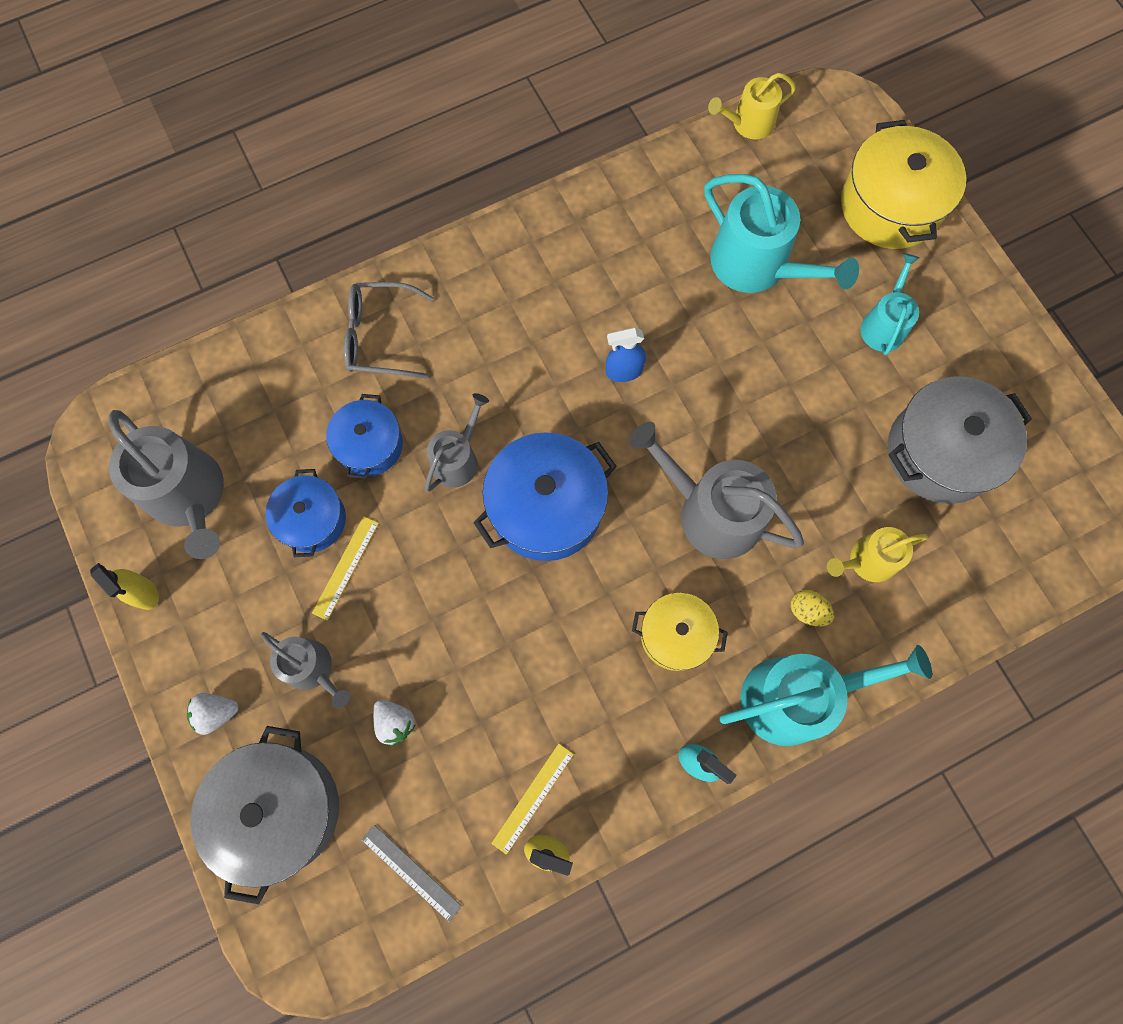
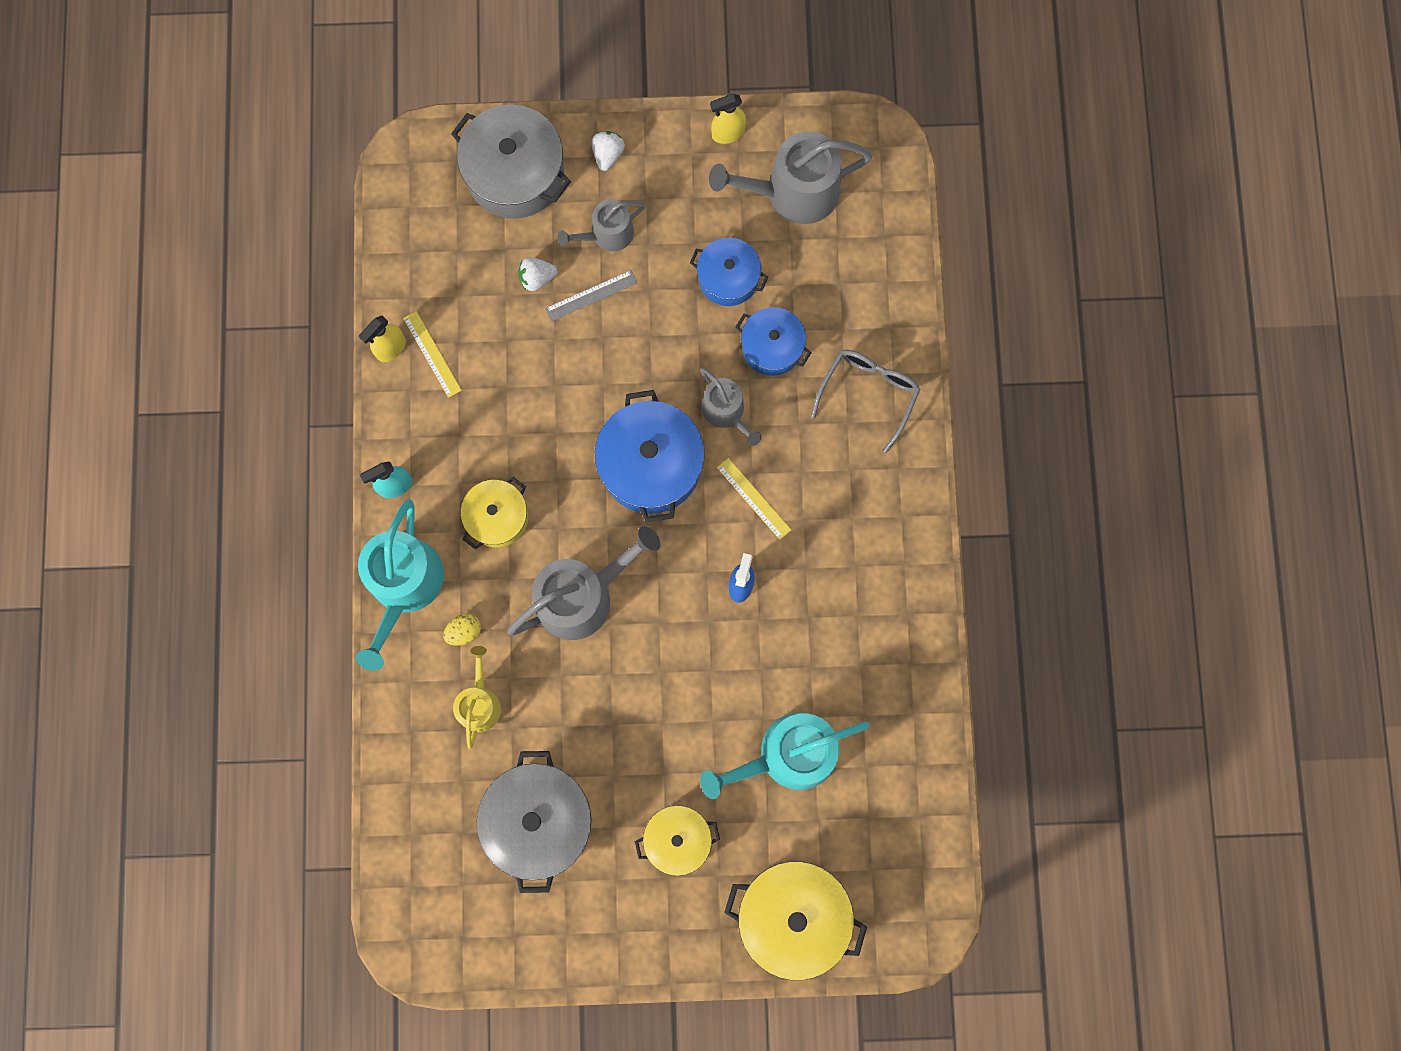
camera: 115 degrees right, 5 degrees up
yellow ruler [312,516,379,621] -> yellow ruler moved to [717,458,791,540]
grey ruler [361,825,462,922] -> grey ruler moved to [545,270,637,322]
yellow watering can [708,73,796,139] -> none
turquoise watering can [860,253,920,355] -> yellow pot [635,805,720,876]

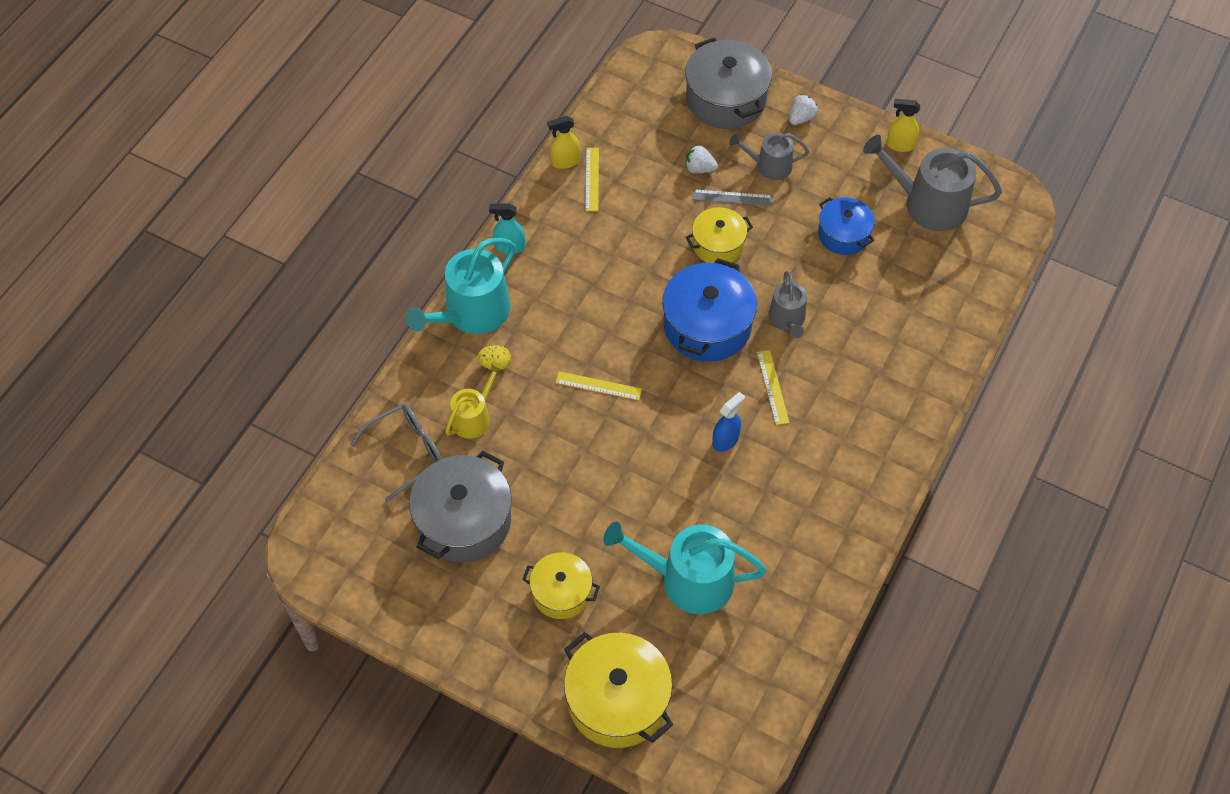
camera: 30 degrees right, 20 degrees down
yellow pot [461,477,528,550] -> yellow pot moved to [686,207,753,264]
grey watering can [507,526,661,640] -> yellow ruler [556,371,642,400]
blue pot [736,307,811,376] -> none
grey glasses [811,350,921,453] -> grey glasses moved to [350,404,442,502]

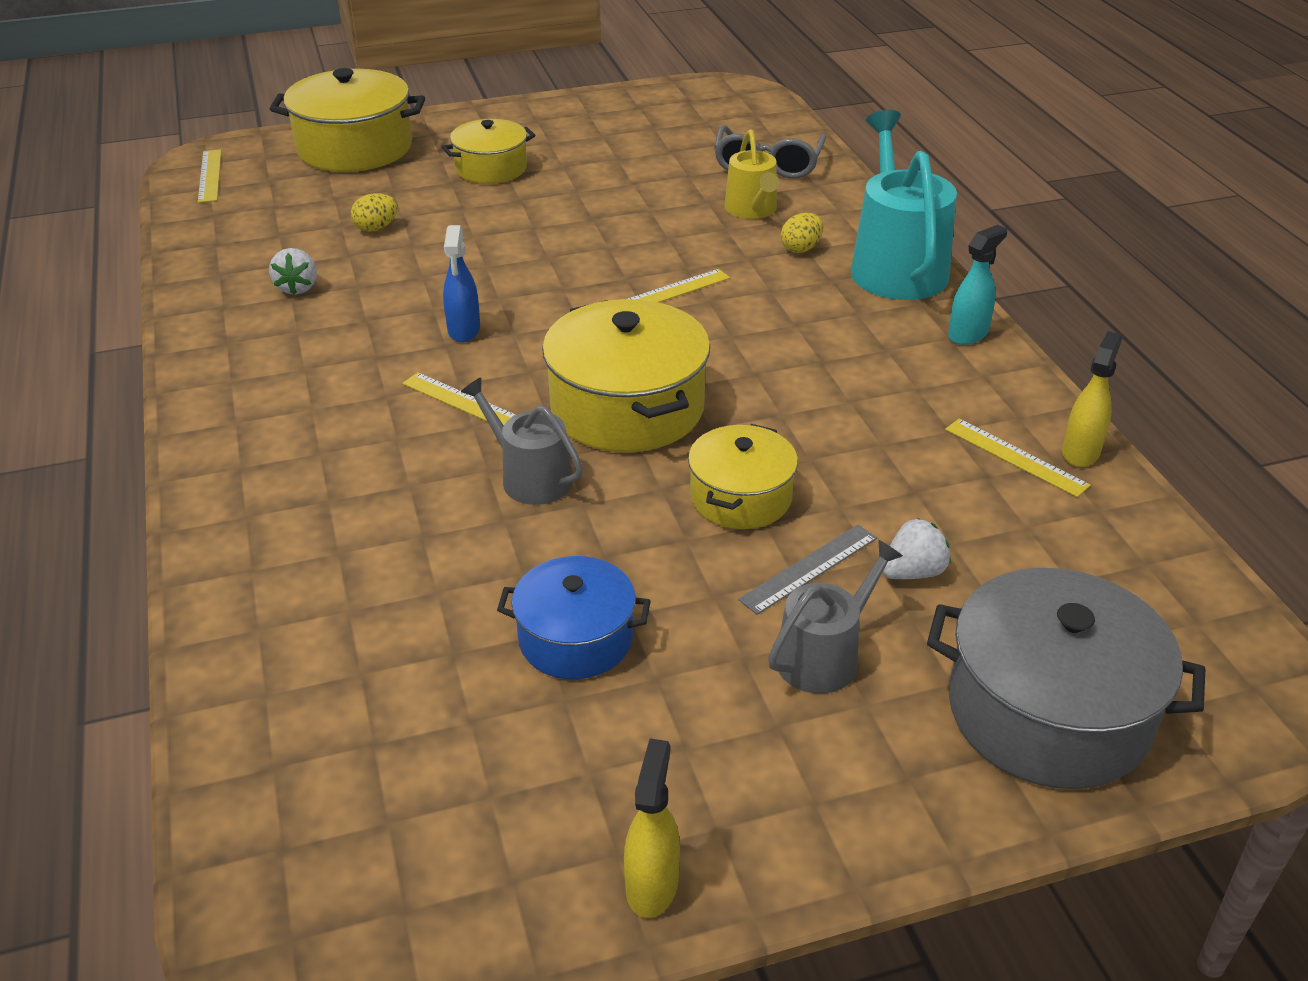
camera: 135 degrees right, 20 degrees down
grey pot [409,450,512,562] -> none
turquoise watering can [603,521,767,614] -> yellow egg [351,193,398,232]
blue pot [662,258,757,362] -> yellow pot [542,299,710,452]
white strawberry [789,94,818,125] -> white strawberry moved to [269,248,317,295]
grey watering can [863,135,1002,231] -> none
yellow spray bottle [886,99,920,152] -> yellow spray bottle turned 45 degrees counterclockwise [624,739,680,918]
none -> yellow ruler [198,149,221,203]

